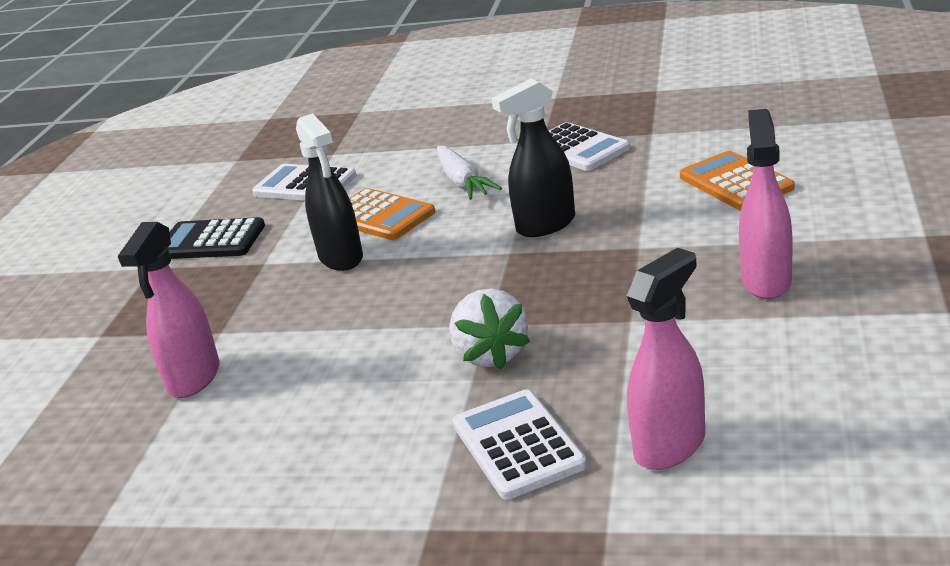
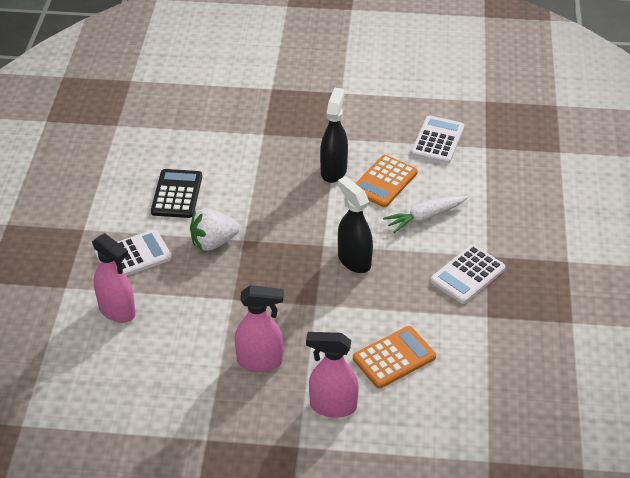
camera: 80 degrees right, 15 degrees up
pink spray bottle [118,222,220,398] -> pink spray bottle moved to [306,332,359,418]
black calculator [168,217,265,259] -> black calculator moved to [151,169,202,218]
black spray bottle [296,113,363,271] -> black spray bottle turned 135 degrees clockwise [320,87,348,183]

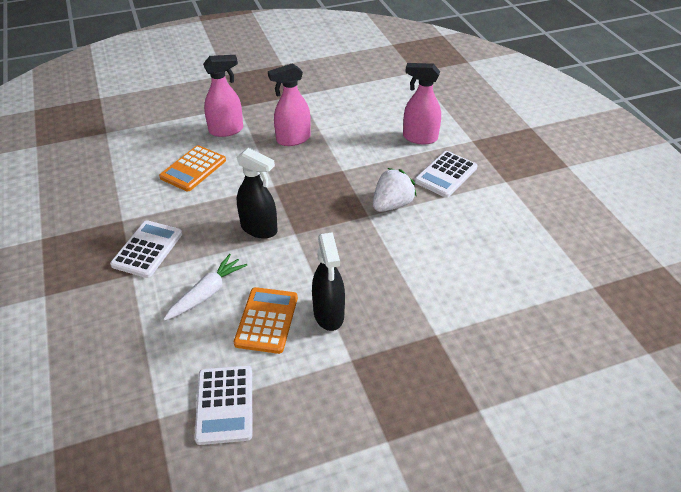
camera: 155 degrees right, 0 degrees up
black calculator [151,169,202,218] -> none

